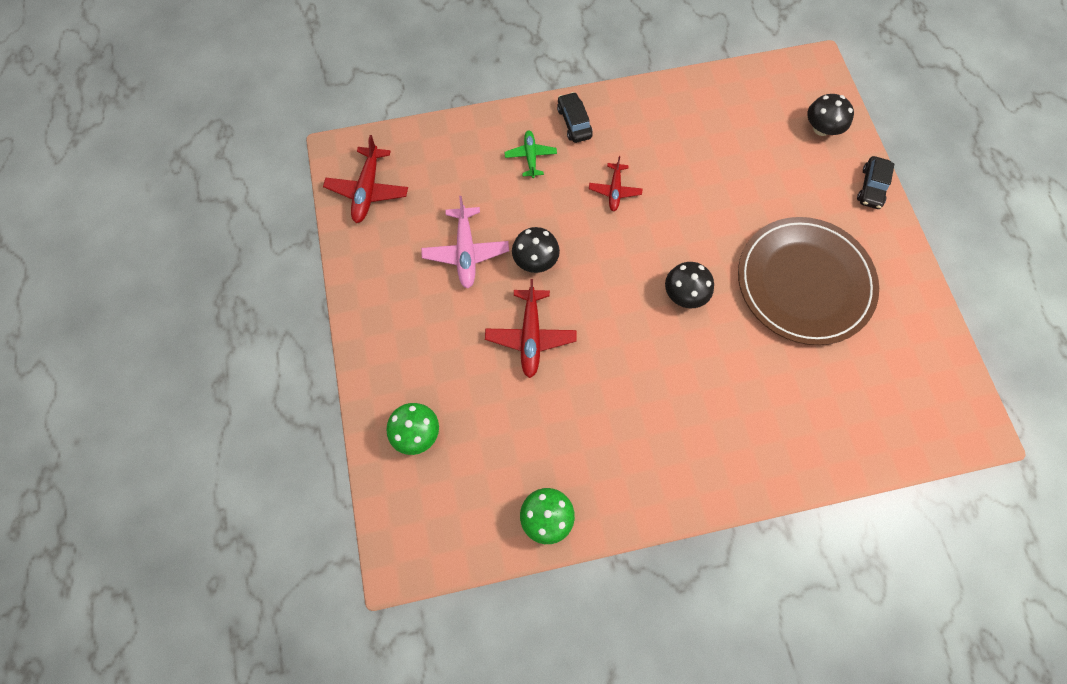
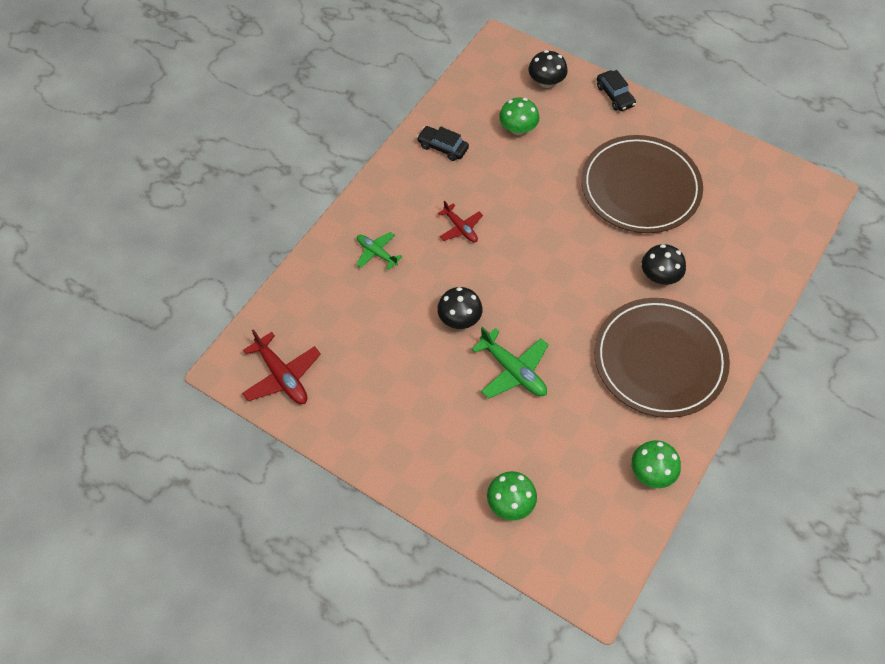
camera: 45 degrees left, 10 degrees down
pink plane [421,196,509,289] -> none
red plane [485,279,577,378] -> green plane [472,327,548,399]
black car [557,92,593,143] -> black car moved to [417,126,469,161]
black mushroom [665,262,714,308] -> black mushroom moved to [642,244,686,285]
none -> green mushroom [499,97,539,135]
none -> brown plate [594,298,730,418]

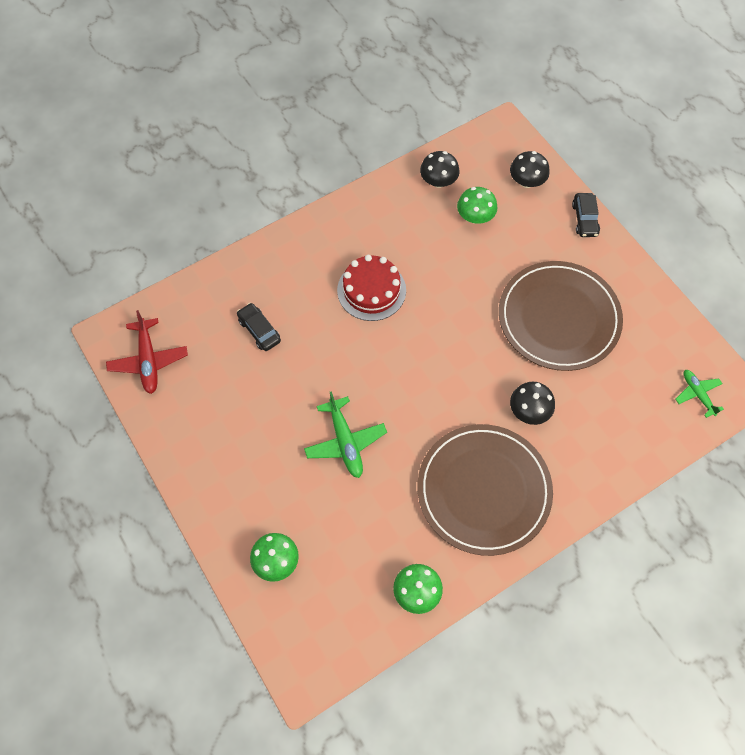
camera: 25 degrees right, 5 degrees up
green plane [356,232,402,270] -> green plane moved to [676,370,724,418]
black car [417,126,469,161] -> black car moved to [237,303,281,351]
red plane [437,200,483,242] -> red cake [337,255,406,321]
black mushroom [437,287,483,329] -> black mushroom moved to [420,151,460,188]

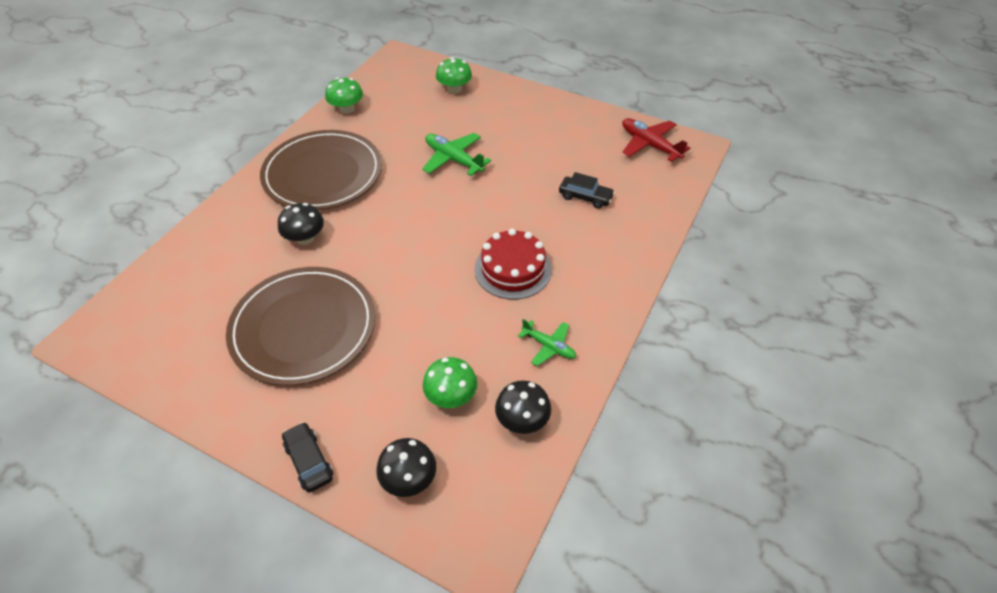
camera: 150 degrees right, 15 degrees down
green plane [676,370,724,418] -> green plane moved to [518,319,576,366]

